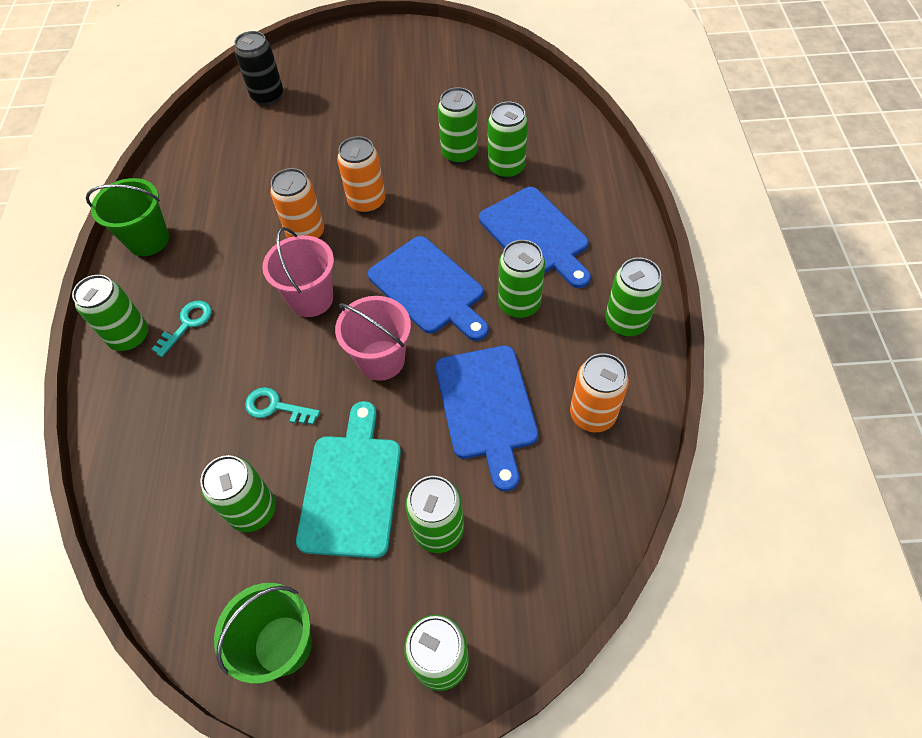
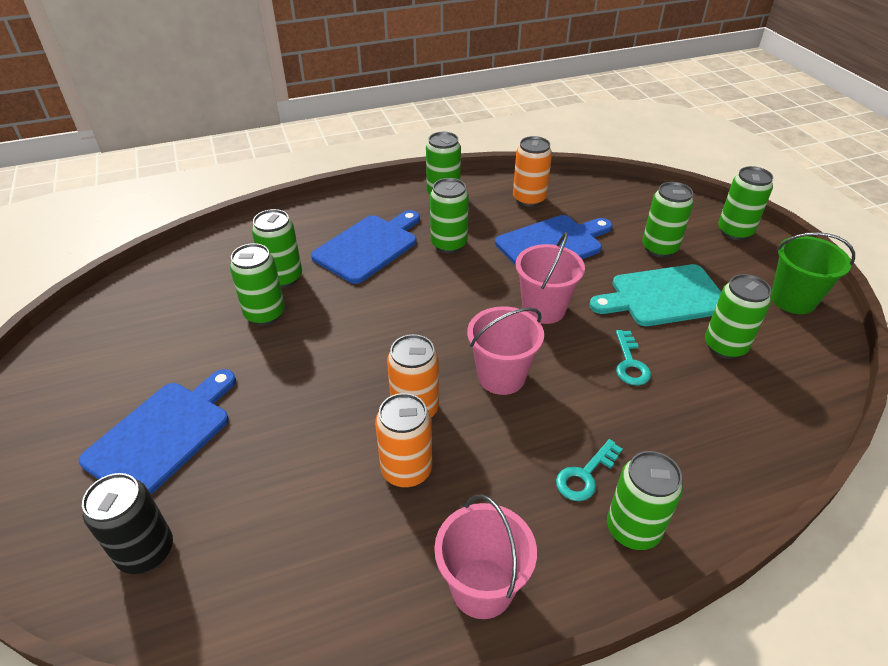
camera: 110 degrees left, 15 degrees down
green bucket [86,178,169,256] -> pink bucket [434,494,537,619]
turquoise key [152,301,212,357] -> turquoise key turned 60 degrees counterclockwise [556,439,623,501]
orange can [337,136,385,214] -> orange can moved to [375,393,432,488]
blue cutting board [368,236,489,341] -> blue cutting board moved to [79,369,236,495]

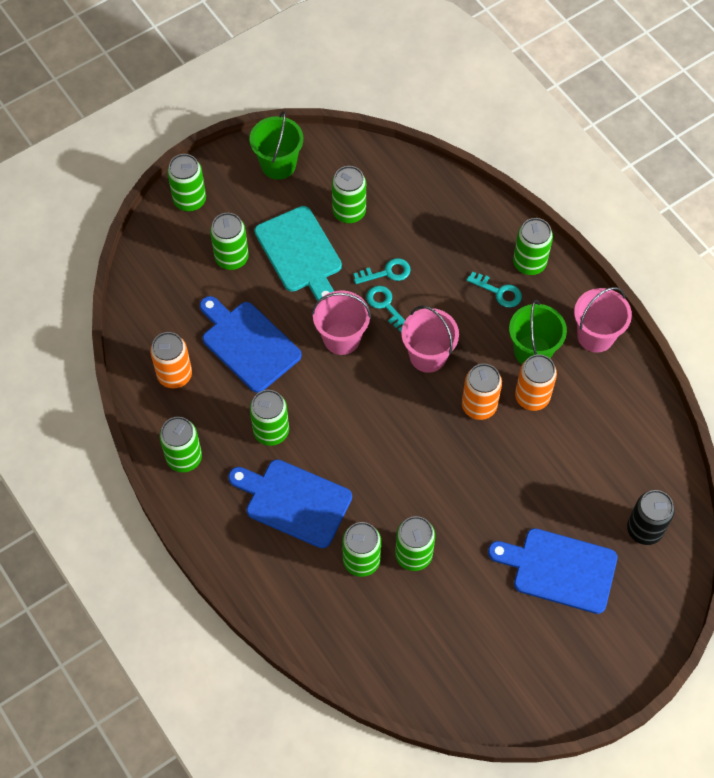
camera: 105 degrees left, 20 degrees up
none -> turquoise key [366,286,405,332]
none -> green bucket [509,299,567,365]

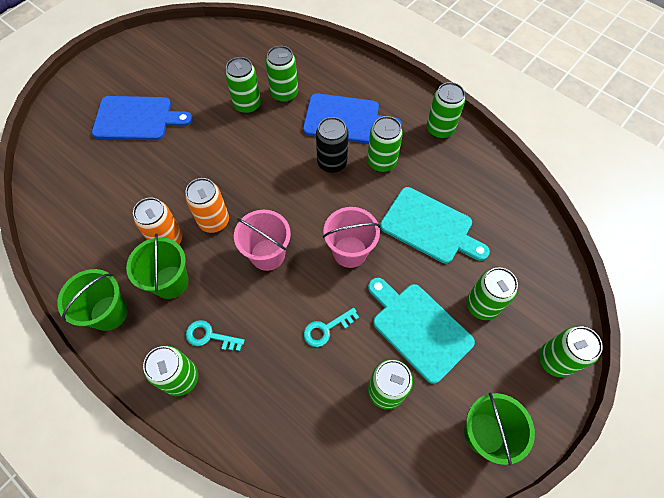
camera: 165 degrees right, 0 degrees up
orange can [150,332,192,389] -> none
blue cutting board [200,296,301,393] -> turquoise cutting board [380,187,490,264]
turquoise key [366,286,405,332] -> none
pink bucket [574,287,632,352] -> green bucket [57,269,128,331]
black can [627,490,675,545] -> black can moved to [316,117,348,173]

